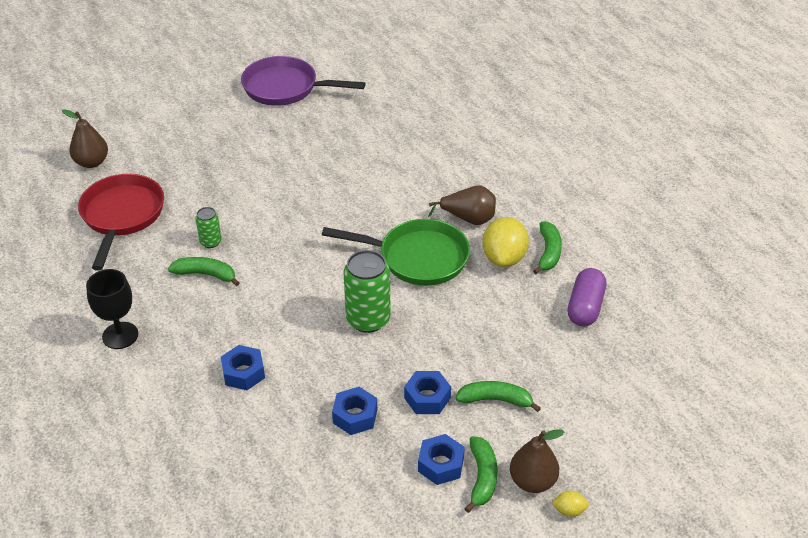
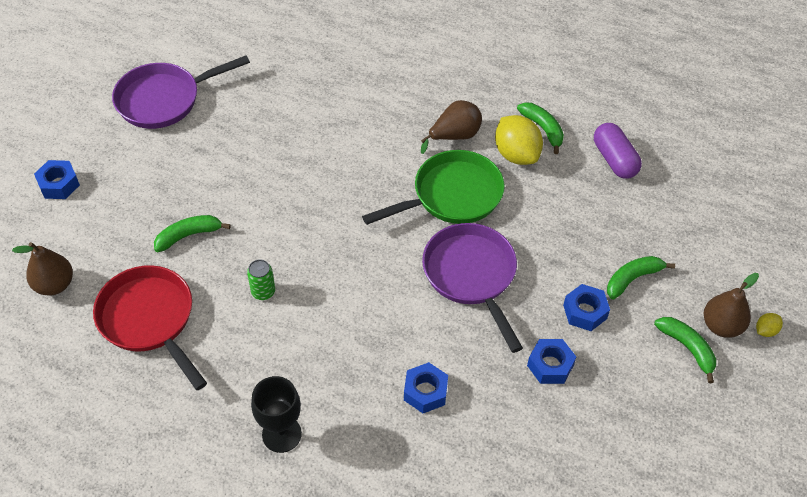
camera: 40 degrees left, 10 degrees up
green banana [168,257,240,286] -> green banana moved to [154,215,231,252]
green can [344,250,391,333] -> purple pan [422,223,523,353]
blue nut [418,434,465,485] -> blue nut moved to [34,160,80,199]

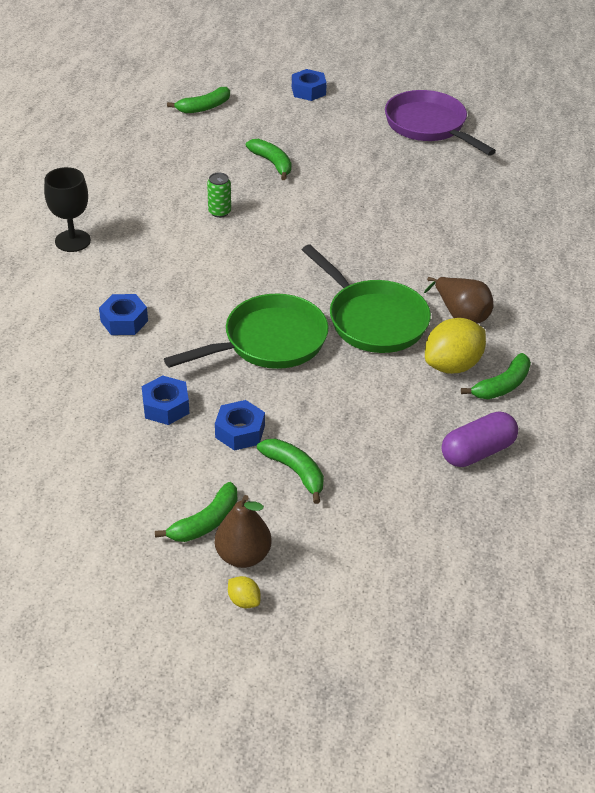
camera: 80 degrees right, 10 degrees down
brown pear [12,242,73,296] -> green banana [167,87,230,113]
red pan [93,265,207,390] -> none
purple pan [422,223,523,353] -> green pan [164,294,328,369]

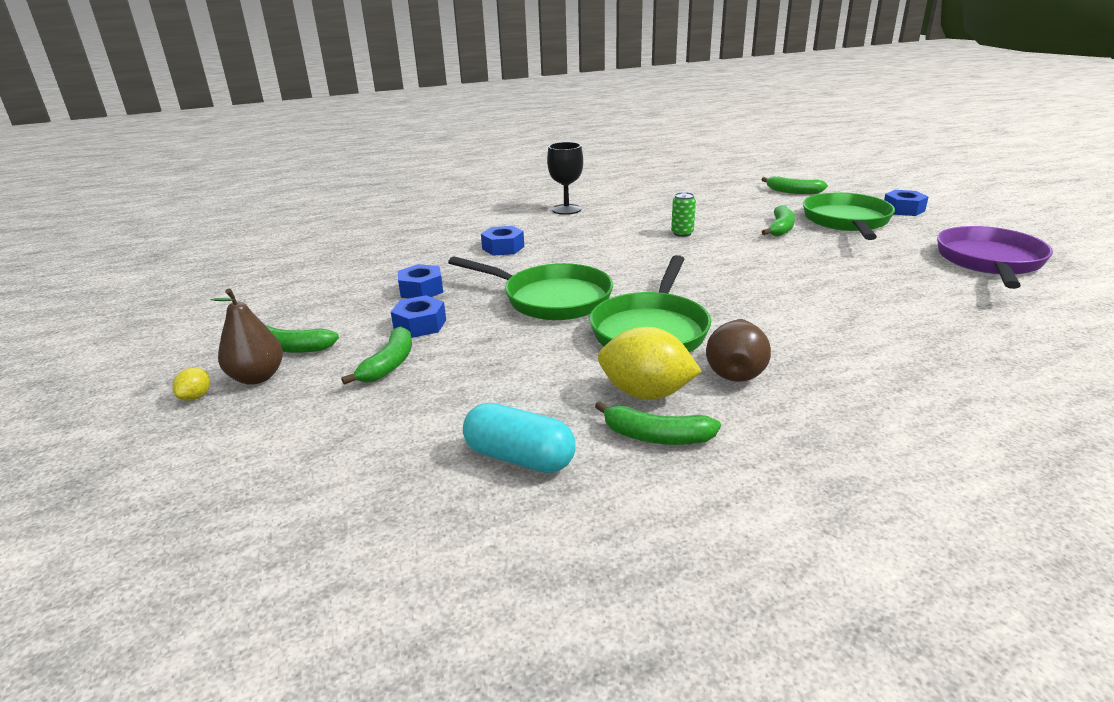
camera: 60 degrees right, 15 degrees down
purple capsule [442,412,518,467] -> turquoise capsule [463,403,576,473]
none -> green pan [803,193,895,240]

